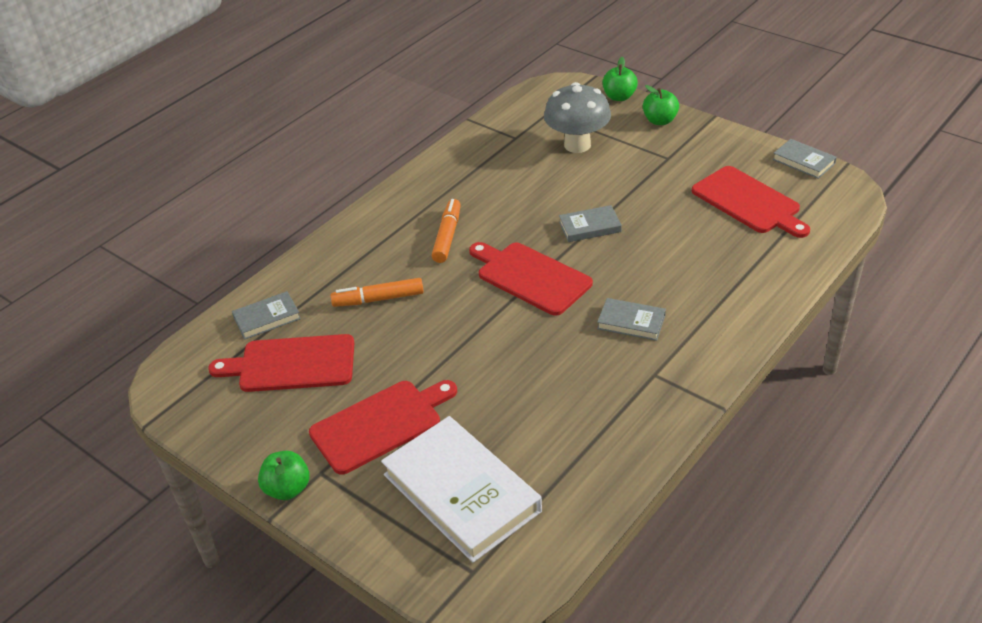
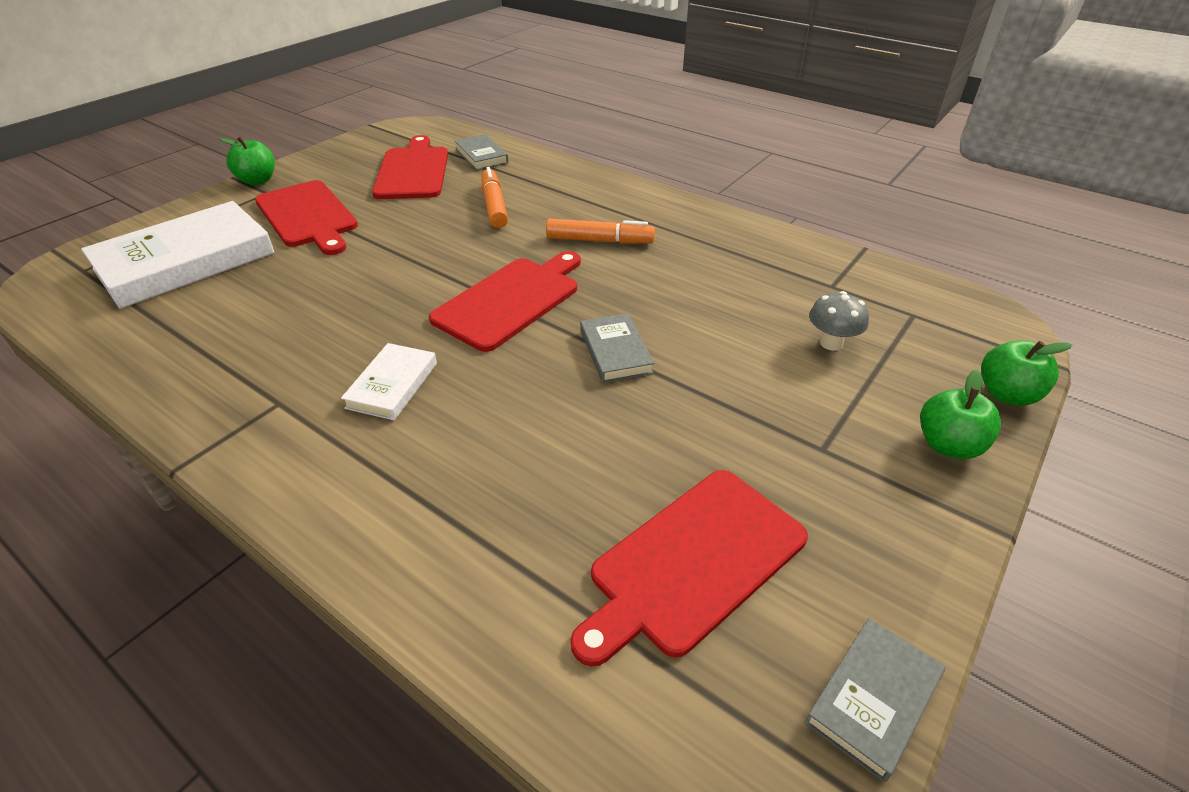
camera: 85 degrees right, 0 degrees up
grey mushroom [544,82,611,153] -> grey mushroom [809,291,869,351], size x0.52
grey book [597,298,666,341] -> white book [341,343,437,420]

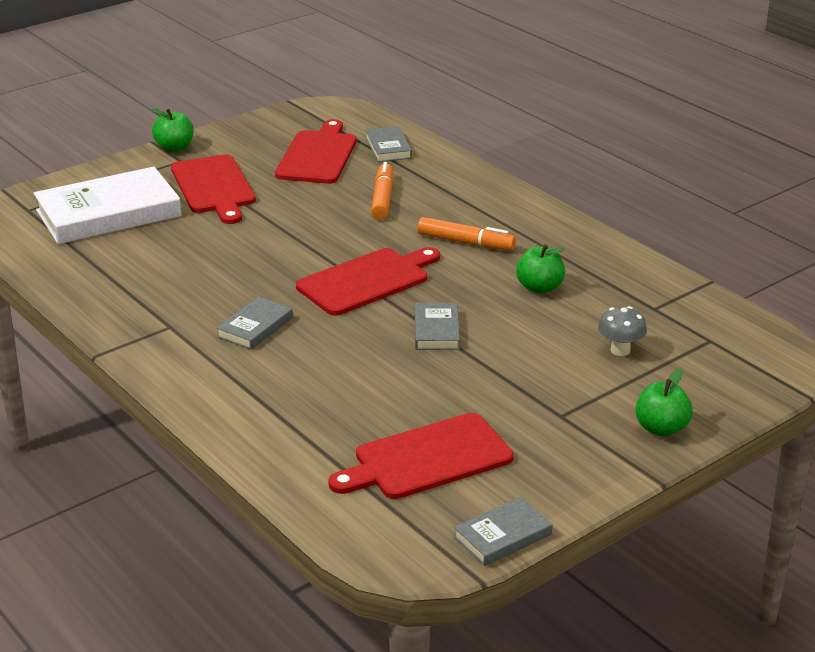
camera: 15 degrees right, 10 degrees down
white book [341,343,437,420] -> grey book [216,297,293,350]
green apple [981,340,1072,406] -> green apple moved to [516,244,566,294]

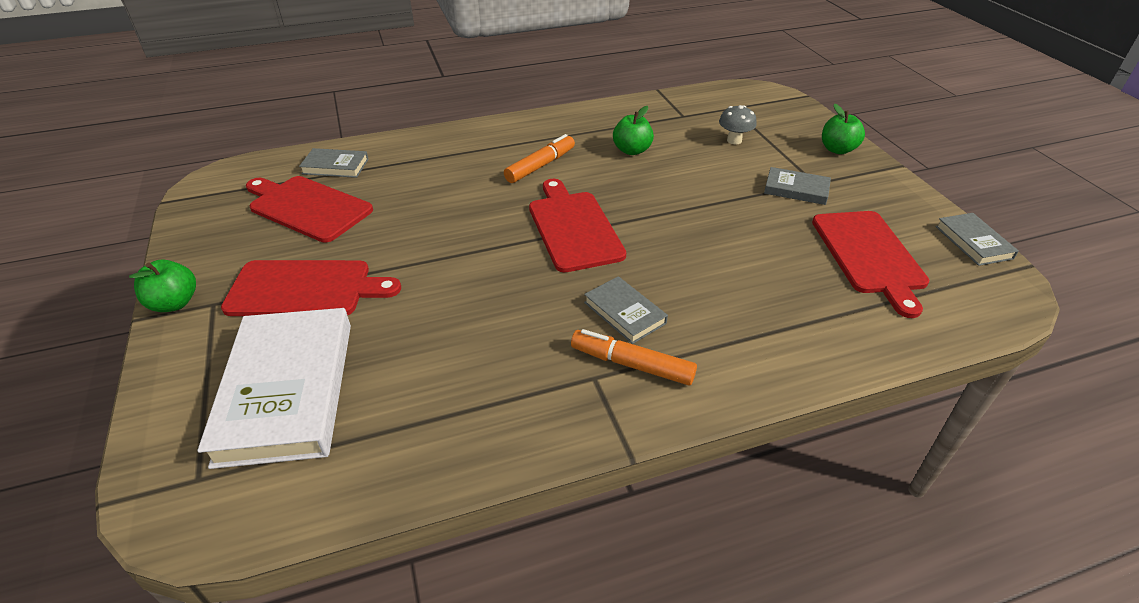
camera: 70 degrees left, 10 degrees up
orange marker [371,162,393,220] -> orange marker moved to [571,329,697,386]
grey book [415,302,460,350] -> grey book moved to [764,167,831,205]

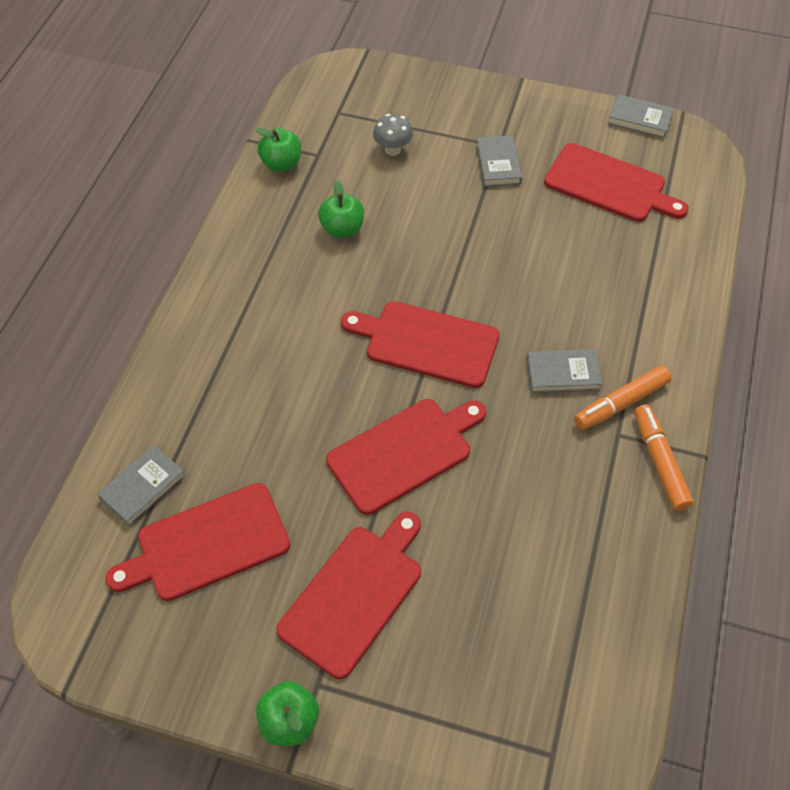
camera: 55 degrees left, 15 degrees up
white book [197,308,351,469] -> none
orange marker [504,134,575,183] -> orange marker moved to [634,404,694,511]
grey book [764,167,831,205] -> grey book turned 60 degrees counterclockwise [476,135,522,187]
green apple [822,104,865,154] -> green apple moved to [256,128,301,172]
none -> red cutting board [326,399,486,515]

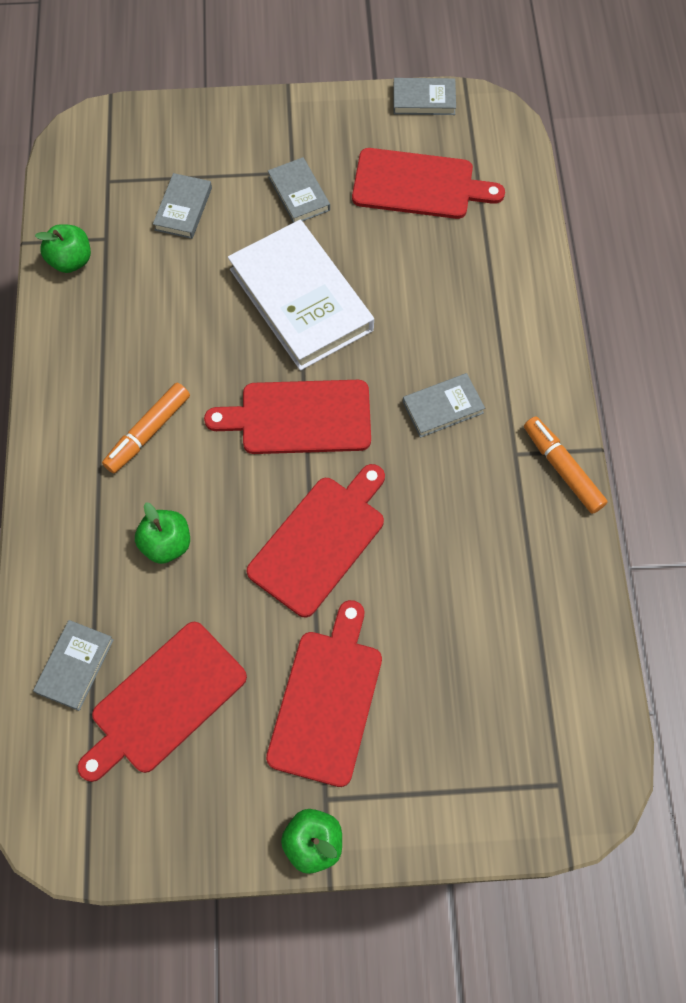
camera: 20 degrees left, 10 degrees up
green apple [318,180,364,238] -> green apple moved to [135,502,190,564]
grey mushroom [373,114,413,156] -> grey book [153,173,212,239]
orange marker [574,366,671,430] -> orange marker moved to [102,383,190,474]
none -> white book [228,220,374,371]

